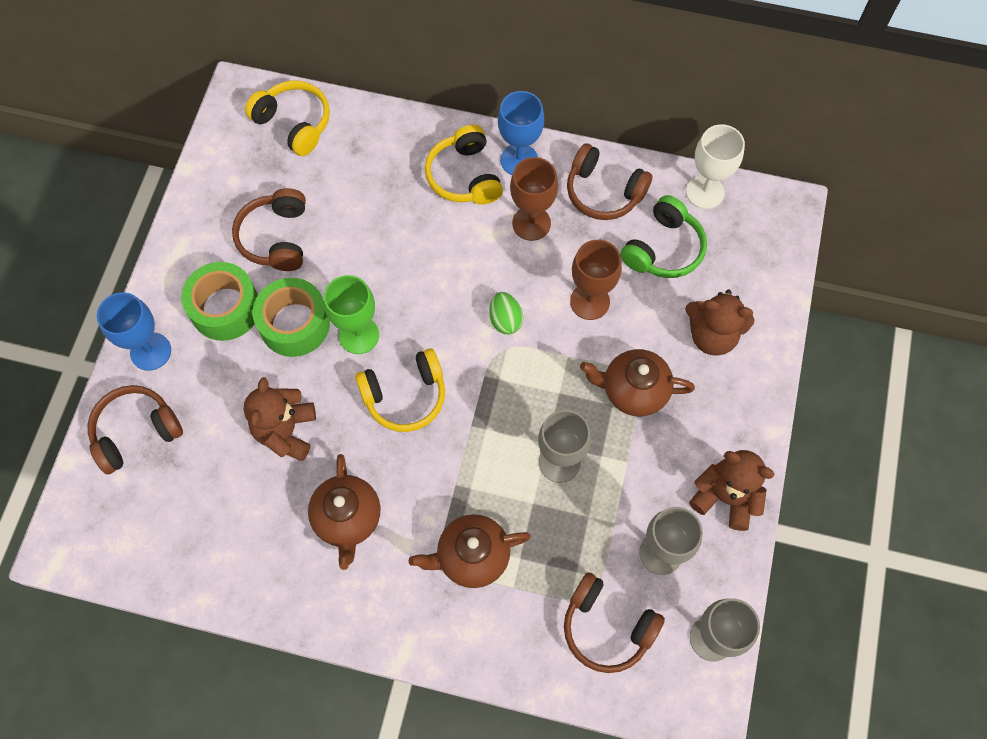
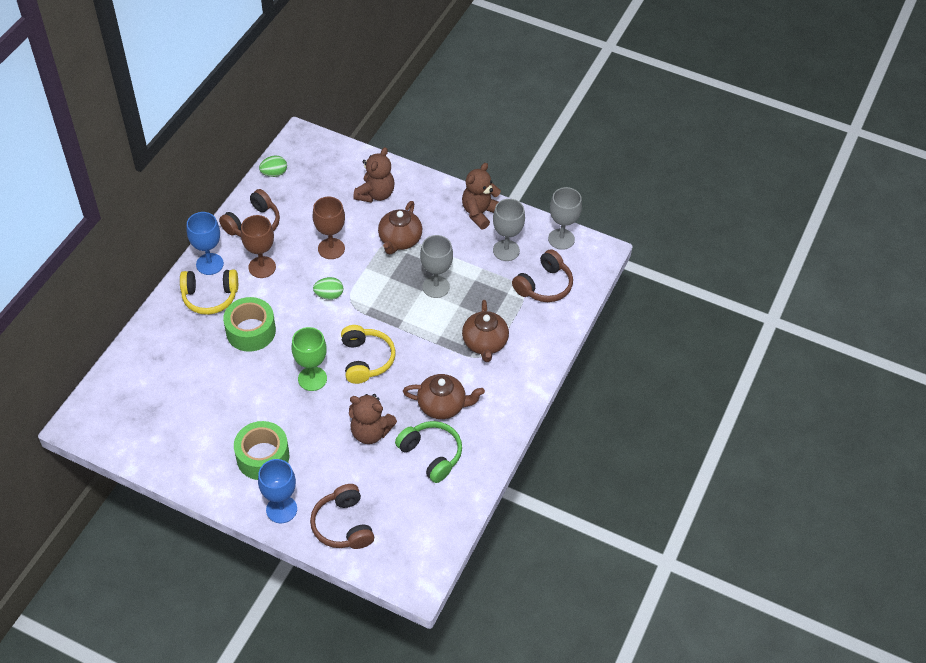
camera: 80 degrees left, 15 degrees down
brown headphones [232,188,306,271] -> none
yellow headphones [245,80,330,156] -> none
green tape [253,278,330,357] -> green tape moved to [223,297,276,352]
green headphones [620,195,707,278] -> green headphones moved to [395,421,462,483]
white goblet [686,124,745,209] -> green egg [259,156,287,177]

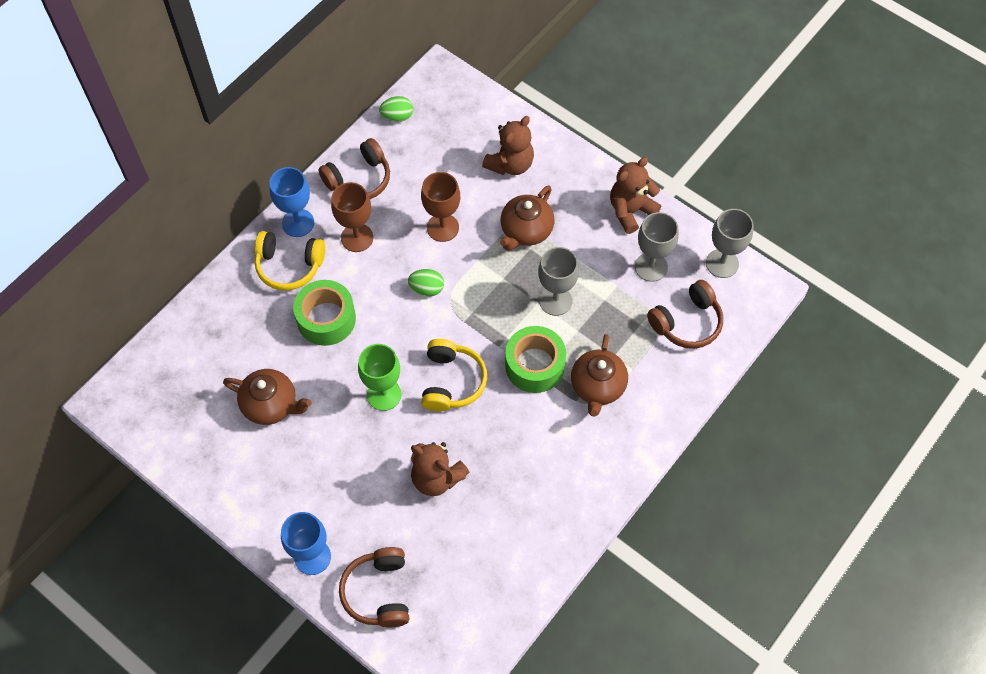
camera: 15 degrees right, 10 degrees up
green tape [234,421,289,480] -> green tape moved to [505,326,566,393]
green headphones [395,421,462,483] -> none
brown teapot [403,374,485,419] -> brown teapot moved to [223,369,312,425]

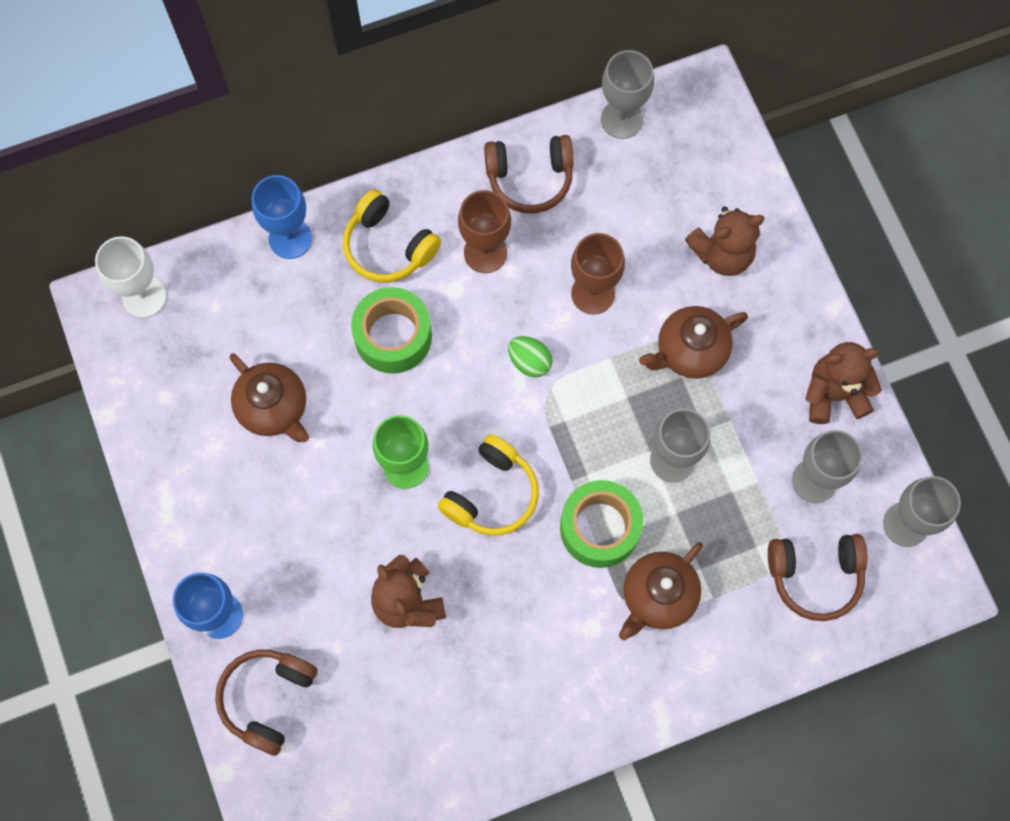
camera: 30 degrees right, 10 degrees up
blue goblet [269,167,314,237] -> blue goblet moved to [252,175,312,259]
green egg [379,96,413,122] -> grey goblet [601,50,654,139]
none -> white goblet [95,236,166,318]

